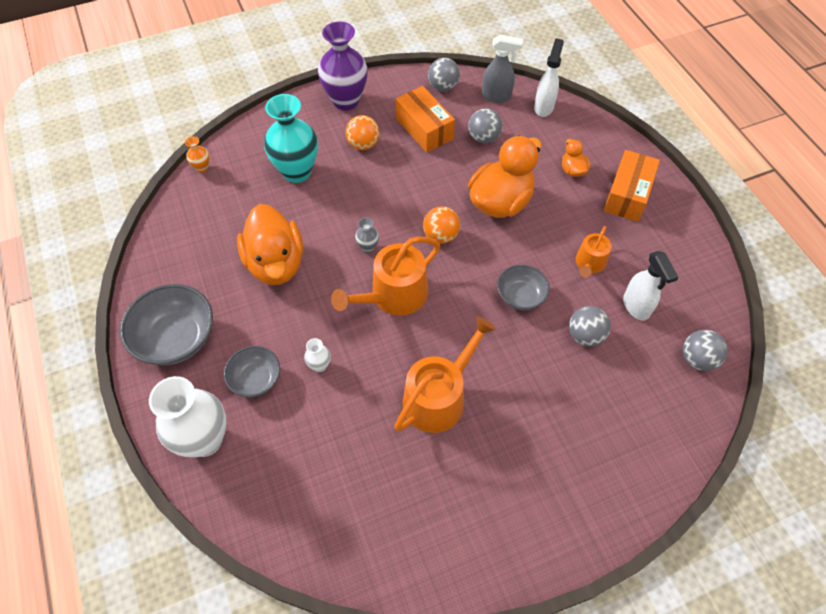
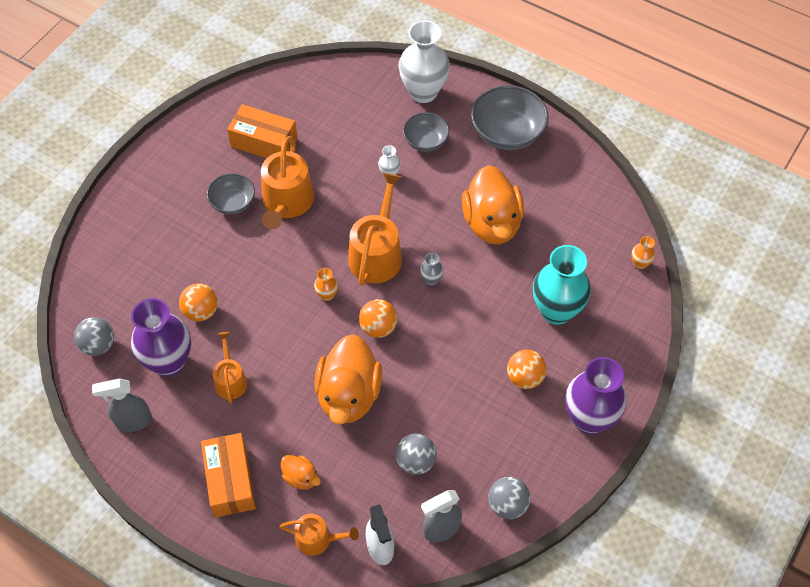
camera: 145 degrees right, 0 degrees up
orange duck [237,204,303,285] -> orange duck turned 135 degrees counterclockwise [462,165,524,244]
orange box [395,86,455,152] -> orange box moved to [227,104,298,158]
grey bowl [497,265,550,310] -> grey bowl moved to [207,173,255,215]
grey ball [569,306,611,347] -> orange ball [179,283,218,321]
white spray bottle [623,251,679,321] -> purple vase [131,298,191,377]
none -> grey spray bottle [92,378,152,432]
none -> orange watering can [279,514,359,556]
none -> orange vase [314,268,338,301]

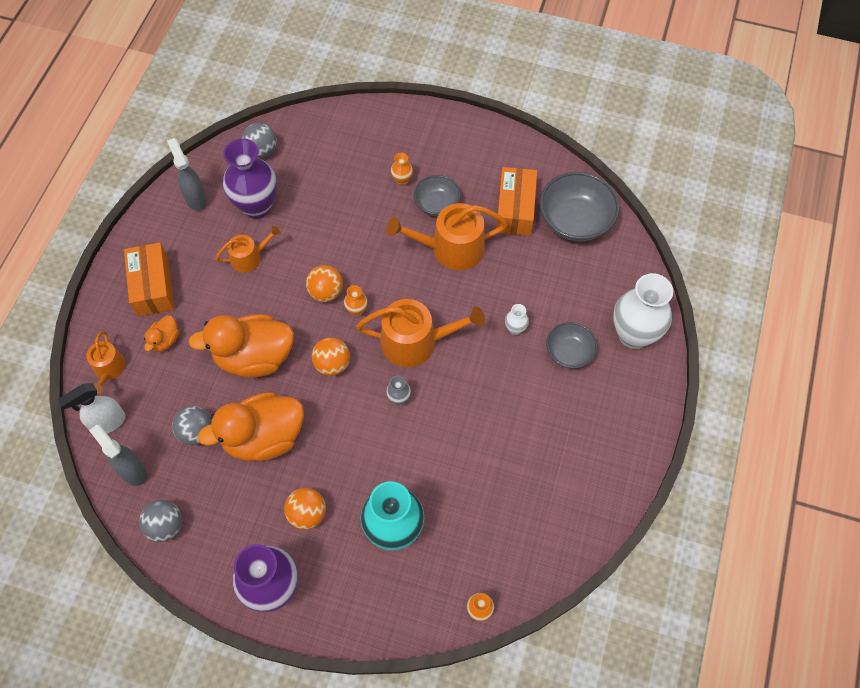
camera: 75 degrees right, 5 degrees up
orange ball [179,283,218,321] -> orange ball moved to [306,265,343,302]
orange box [201,433,256,517] -> orange box turned 75 degrees counterclockwise [124,242,174,317]
orange duck [462,165,524,244] -> orange duck moved to [198,392,304,461]
grey bowl [471,85,548,150] -> grey bowl moved to [539,172,620,242]
none -> orange vase [391,153,413,186]

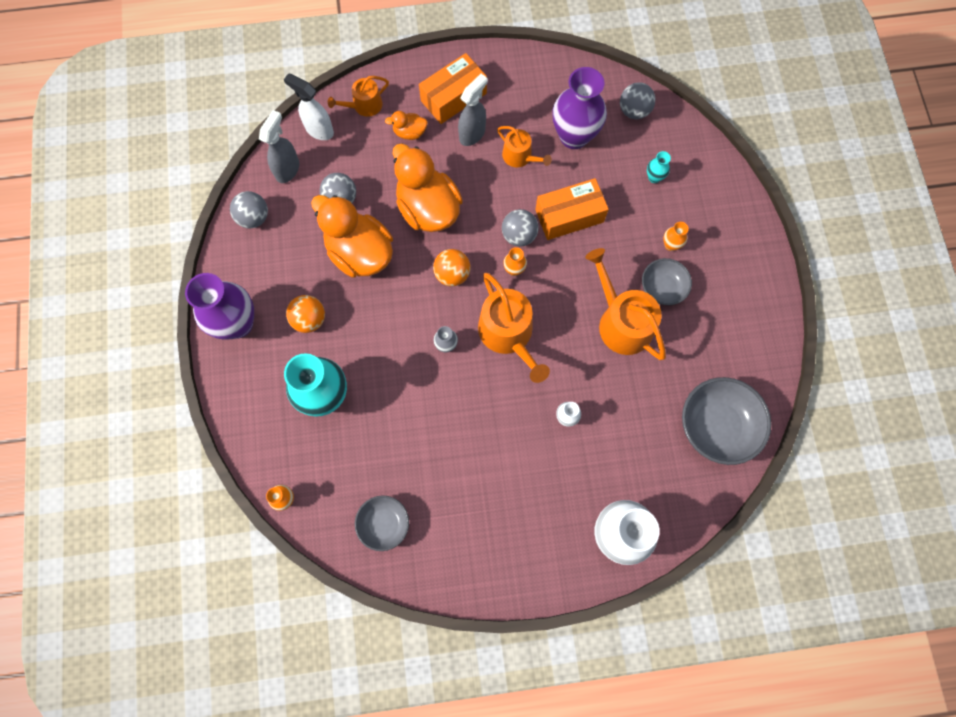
camera: 65 degrees right, 10 degrees up
grey spray bottle [167,138,207,211] -> grey spray bottle moved to [458,74,488,146]
orange ball [306,265,343,302] -> grey ball [502,209,539,247]
orange box [496,167,537,236] -> orange box moved to [535,178,609,240]
grey bowl [546,322,597,369] -> grey bowl moved to [355,495,409,551]
none -> turquoise vase [647,151,671,183]

